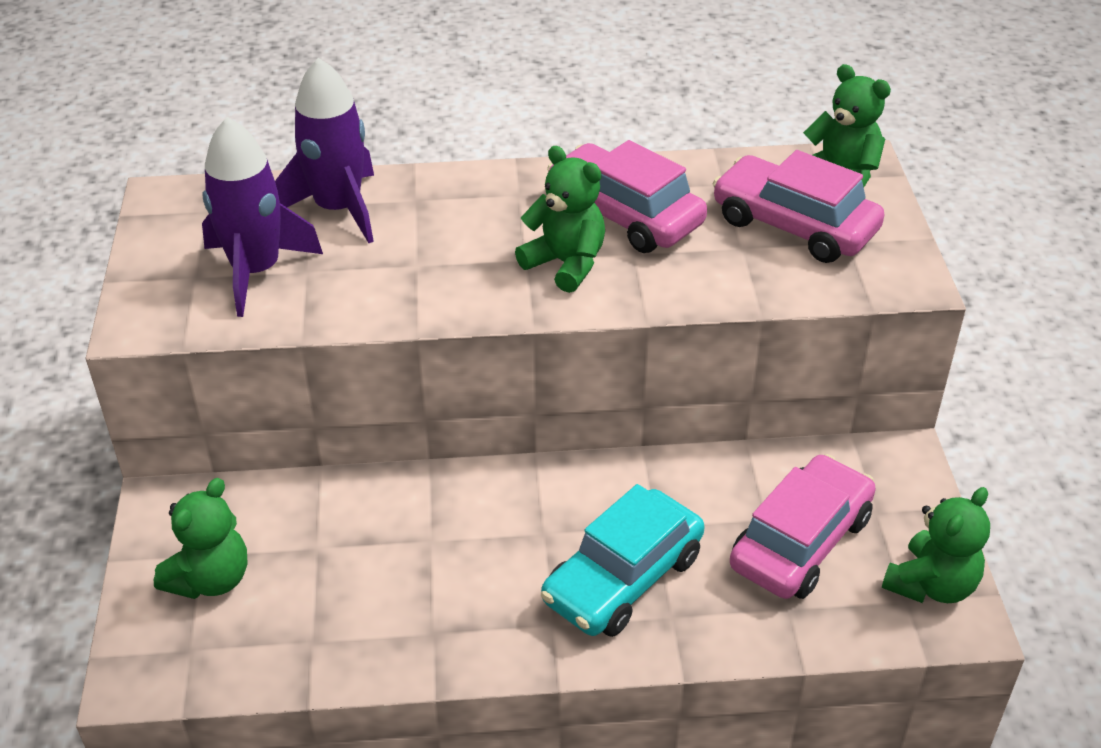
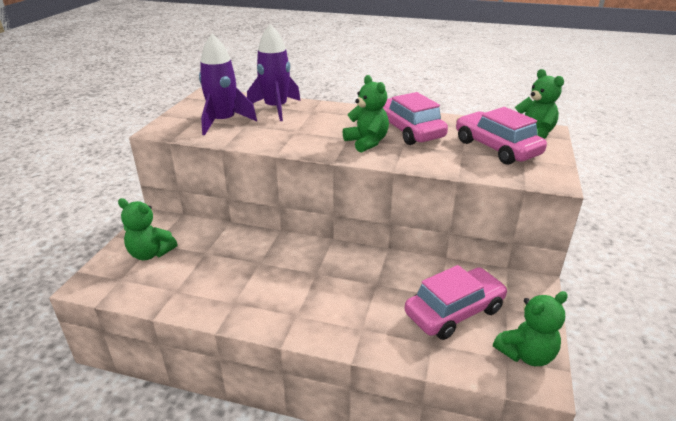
camera: 20 degrees right, 10 degrees down
green teddy bear [154,478,247,599] -> green teddy bear turned 60 degrees clockwise [118,198,178,260]
turquoise car [541,484,705,637] -> none

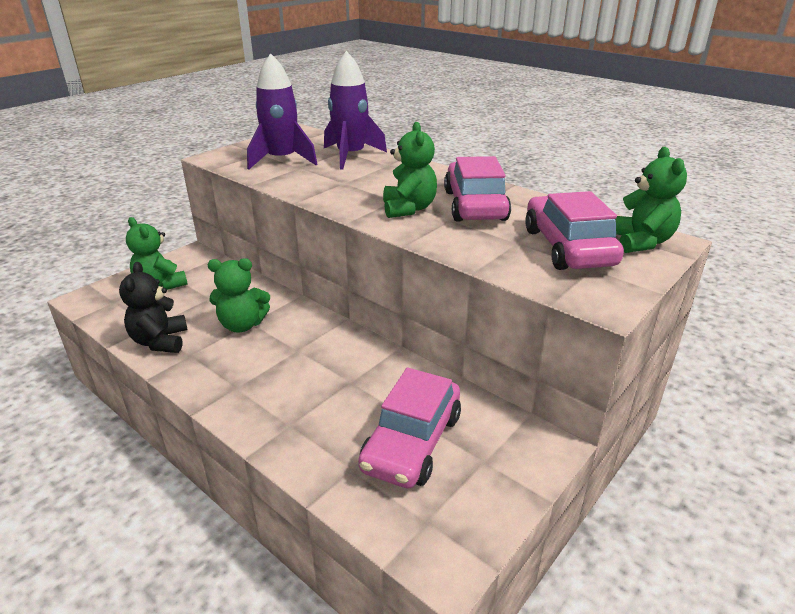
camera: 25 degrees right, 0 degrees up
pink car [405,265,508,340] -> pink car turned 120 degrees clockwise [358,368,461,488]
green teddy bear [493,291,568,366] -> green teddy bear moved to [207,258,270,333]
none -> black teddy bear [119,262,187,353]

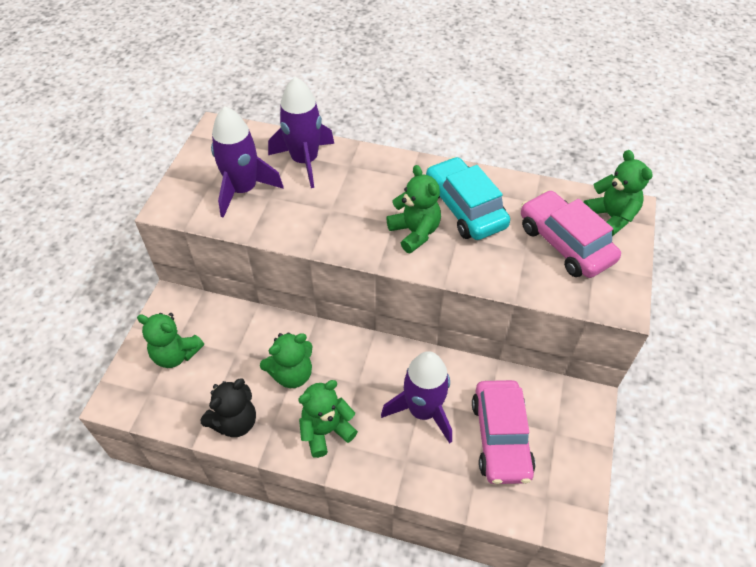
camera: 25 degrees left, 20 degrees up
black teddy bear [119,262,187,353] -> black teddy bear turned 105 degrees counterclockwise [201,378,256,437]
pink car [444,156,511,222] -> turquoise car [426,157,510,240]
none -> green teddy bear [298,380,358,458]
none -> purple rocket [381,351,452,444]

